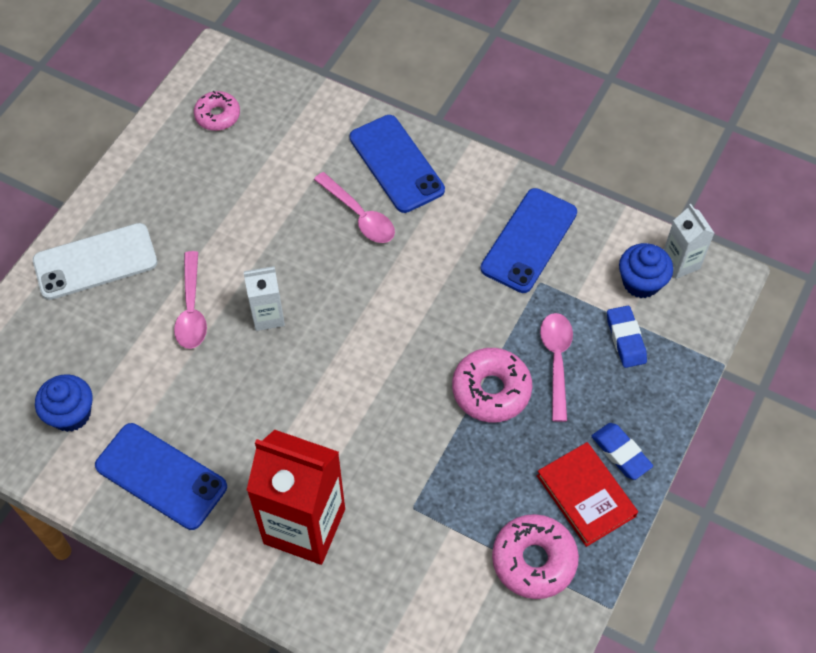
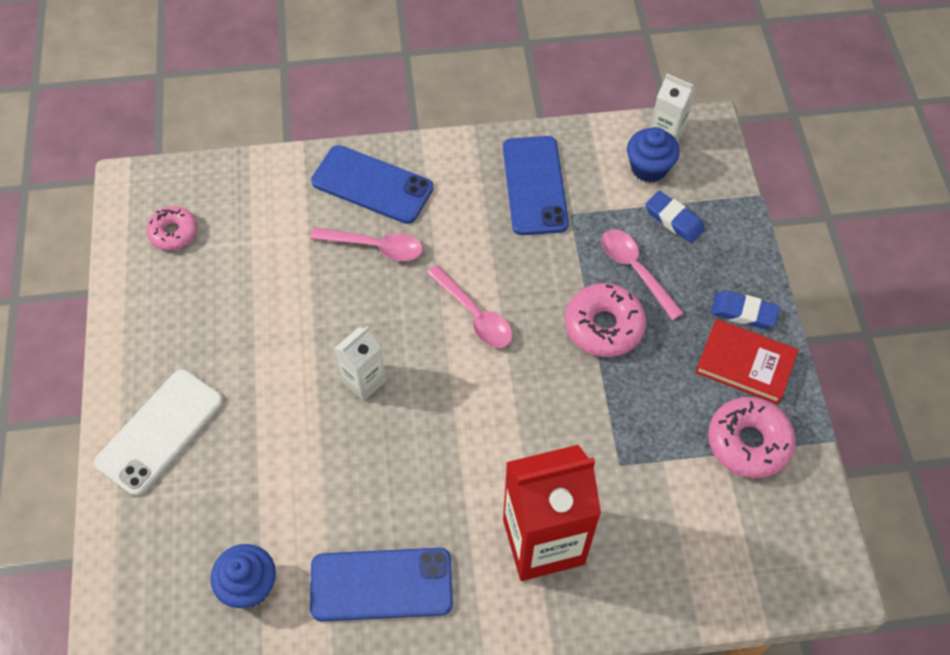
camera: 35 degrees left, 0 degrees up
pink spoon [174,251,207,349] -> pink spoon moved to [427,265,513,348]

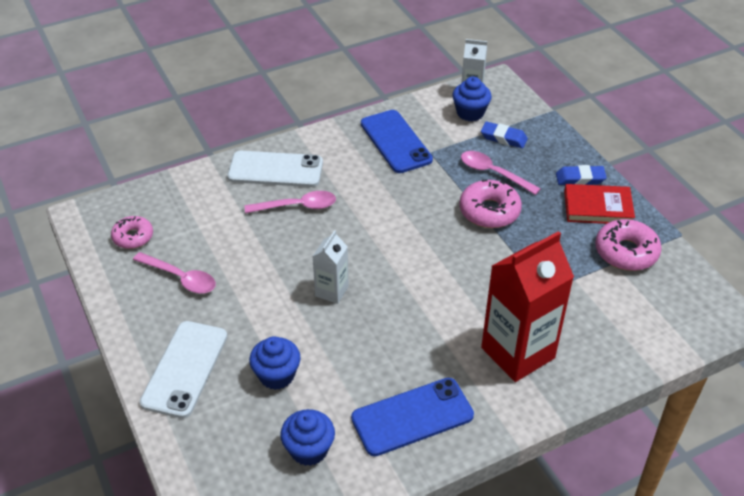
camera: 20 degrees left, 15 degrees down
blue phone [311,145,433,224] -> white phone [227,151,323,187]
pink spoon [427,265,513,348] -> pink spoon moved to [133,252,216,294]
none -> blue cupcake [249,337,301,390]

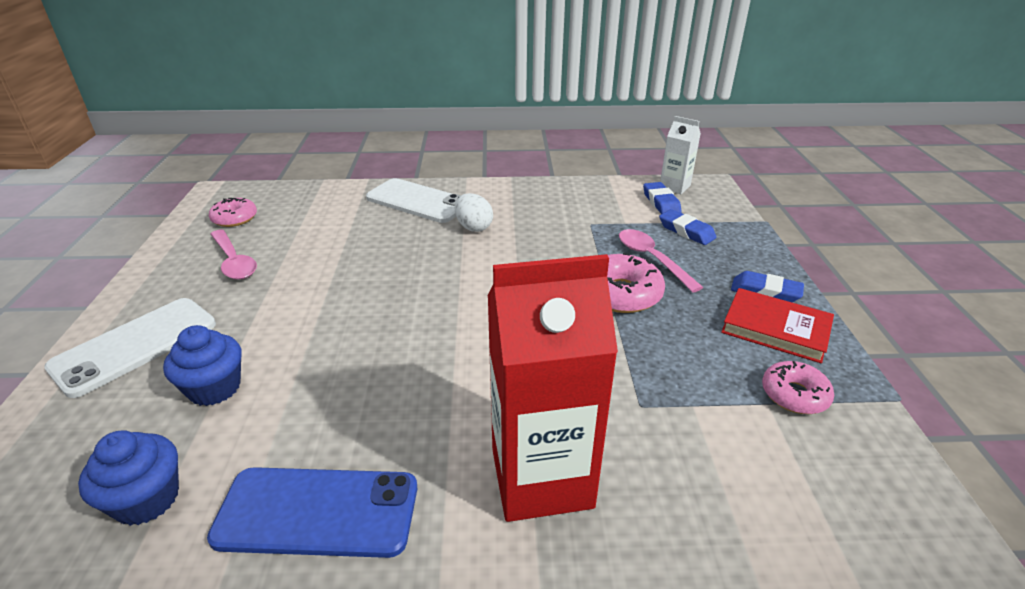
camera: 25 degrees right, 10 degrees down
pink spoon [245,191,336,213] -> none
white carton [312,230,349,304] -> none
blue phone [361,110,433,173] -> none
blue cupcake [452,77,492,121] -> blue eraser [643,182,682,214]
pink donut [595,219,661,271] -> pink donut [762,361,834,414], size x0.65
none -> white egg [455,193,493,232]

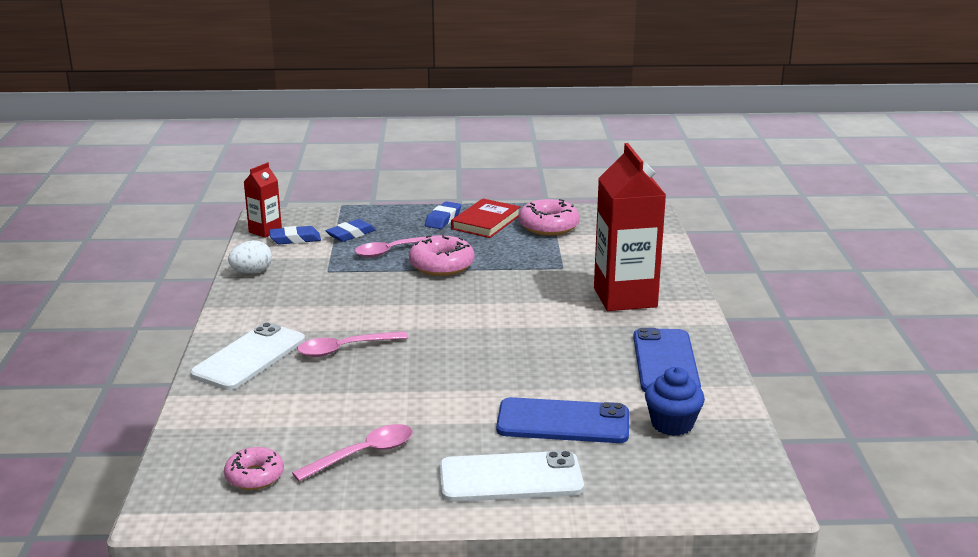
camera: 90 degrees left, 10 degrees down
white phone [44,298,216,398] -> white phone turned 45 degrees counterclockwise [439,450,584,502]
blue cupcake [163,325,241,406] -> blue phone [496,397,629,443]
white egg [455,193,493,232] -> white egg moved to [228,240,272,274]
white carton [660,116,701,194] -> red carton [244,162,282,238]
pink donut [762,361,834,414] -> pink donut [519,199,580,236], size x1.53
none -> pink spoon [297,331,408,357]

